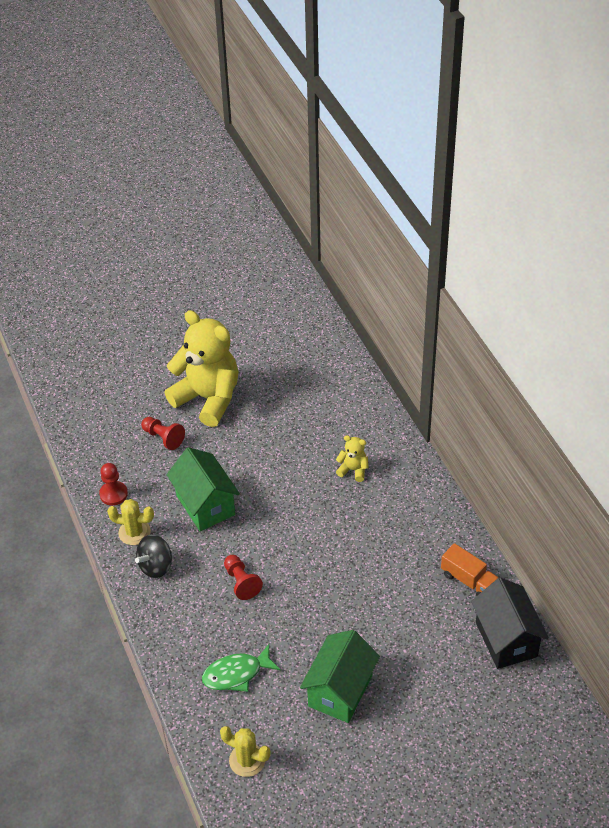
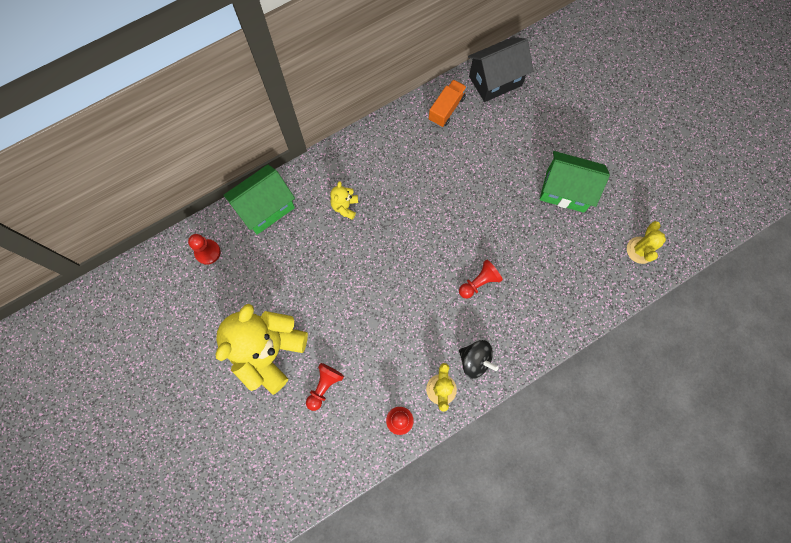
camera: 100 degrees left, 25 degrees up
green house [167,447,240,531] -> green house moved to [224,165,295,235]
green fish [202,644,281,692] -> none
none -> red pawn [188,234,221,265]

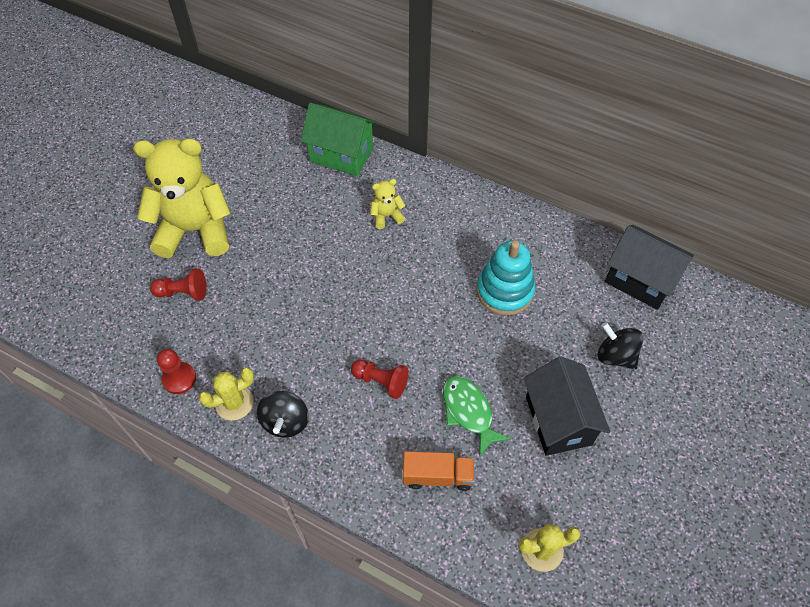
camera: 60 degrees right, 15 degrees down
red pawn [188,234,221,265] -> none
orange truck [429,80,467,127] -> orange truck moved to [403,451,475,491]
green house [539,151,610,213] -> black house [524,357,610,456]
none -> green fish [443,376,511,456]
none -> turquoise stacking toy [477,241,535,316]
none -> black spinning top [598,322,643,370]

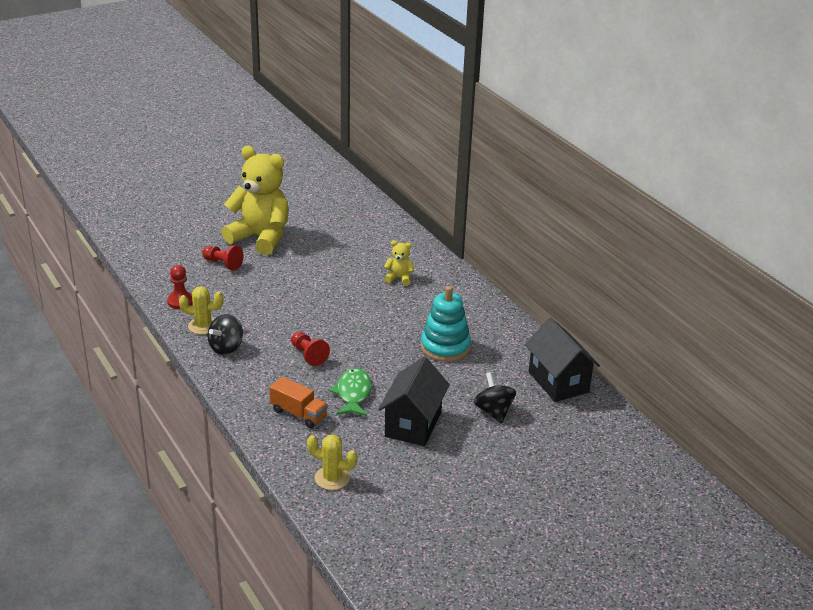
camera: 30 degrees right, 25 degrees down
green house [301,103,377,176] -> none

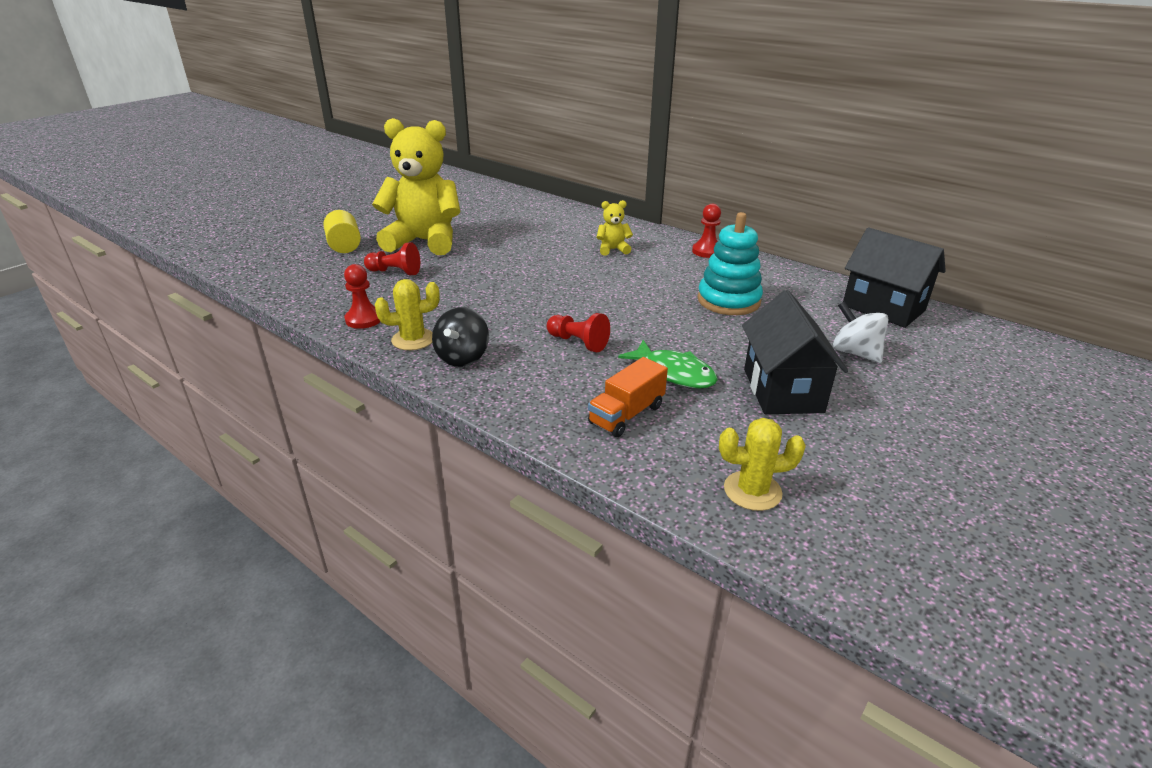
camera: 20 degrees left, 0 degrees up
orange truck [270,377,328,428] -> orange truck turned 120 degrees clockwise [588,357,668,437]
green fish [329,368,372,416] -> green fish turned 150 degrees clockwise [618,340,718,388]
black spinning top [474,372,516,424] -> white spinning top [833,301,889,363]
none -> yellow cylinder [323,210,361,253]
none -> red pawn [692,204,721,258]

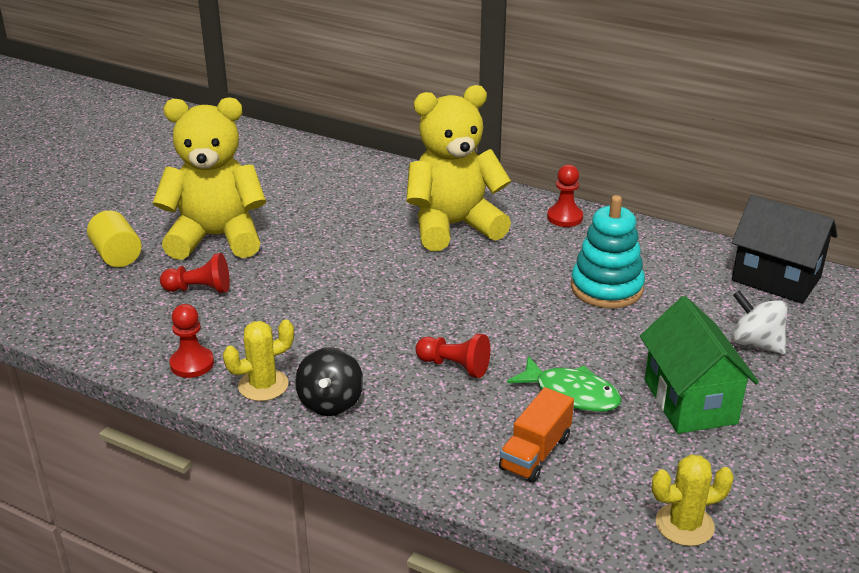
camera: 10 degrees left, 0 degrees up
yellow teddy bear [596,200,633,256] -> yellow teddy bear [406,85,511,251], size x2.40
black house [742,290,848,414] -> green house [640,296,759,434]

